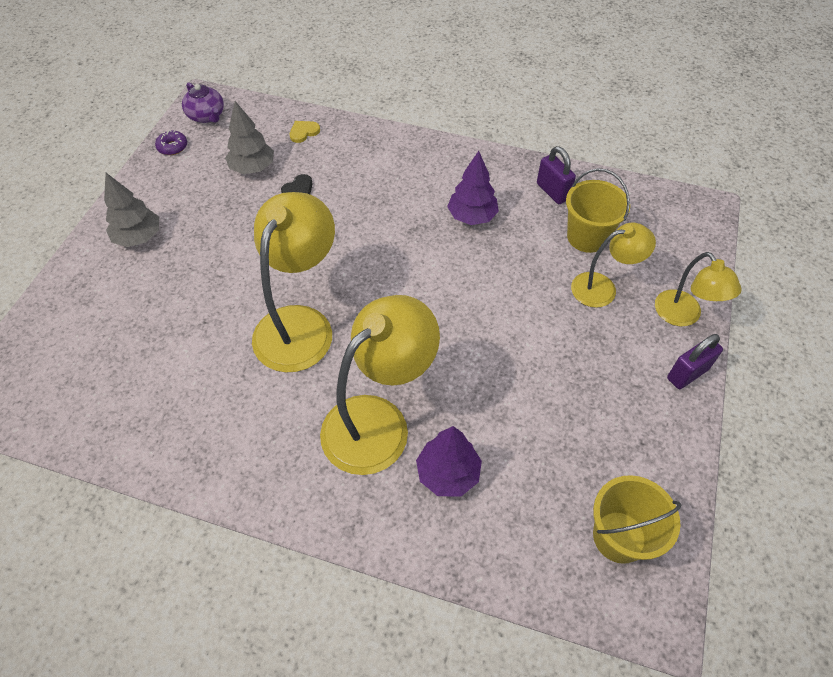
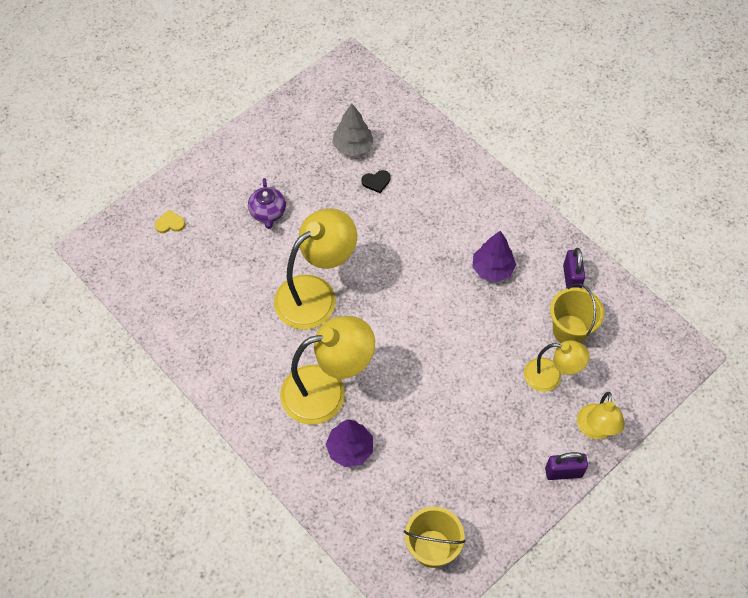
camera: 30 degrees right, 5 degrees up
grey tree [104,173,159,247] -> none
purple donut [155,130,187,155] -> none
purple teapot [182,82,224,123] -> purple teapot moved to [248,178,286,229]
yellow heart [290,121,320,143] -> yellow heart moved to [154,210,185,233]

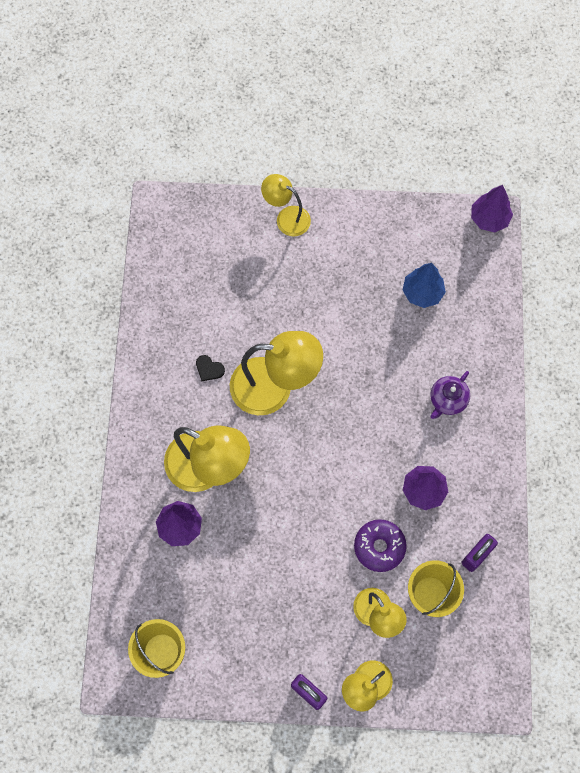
camera: 45 degrees right, 10 degrees up
yellow heart [154,210,185,233] -> none
purple teapot [248,178,286,229] -> purple teapot moved to [430,371,470,419]
grey tree [332,103,374,156] -> blue tree [403,263,446,308]
black heart [362,170,391,193] -> black heart moved to [196,355,225,381]
none -> yellow lamp [261,174,311,236]
none -> purple donut [354,519,407,572]
none -> purple tree [471,185,513,232]

